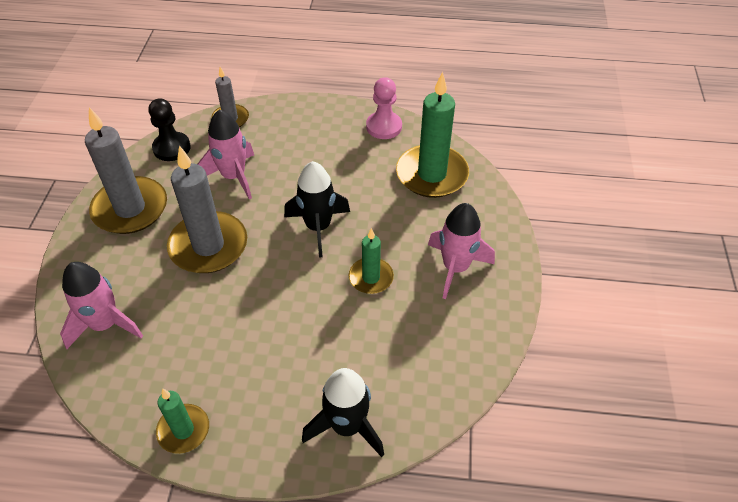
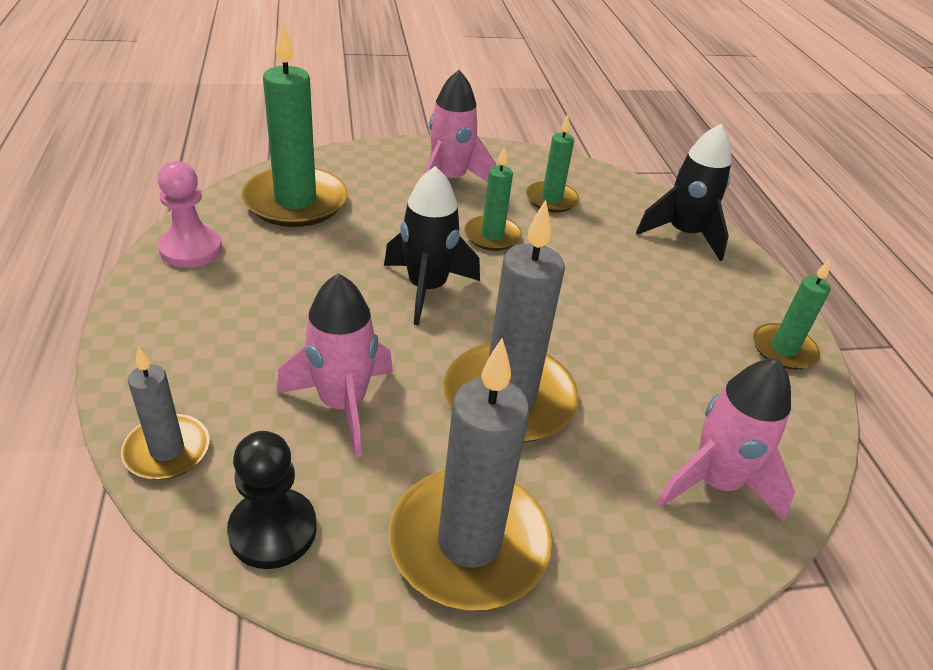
camera: 110 degrees left, 10 degrees down
none -> green candle [526,115,579,212]

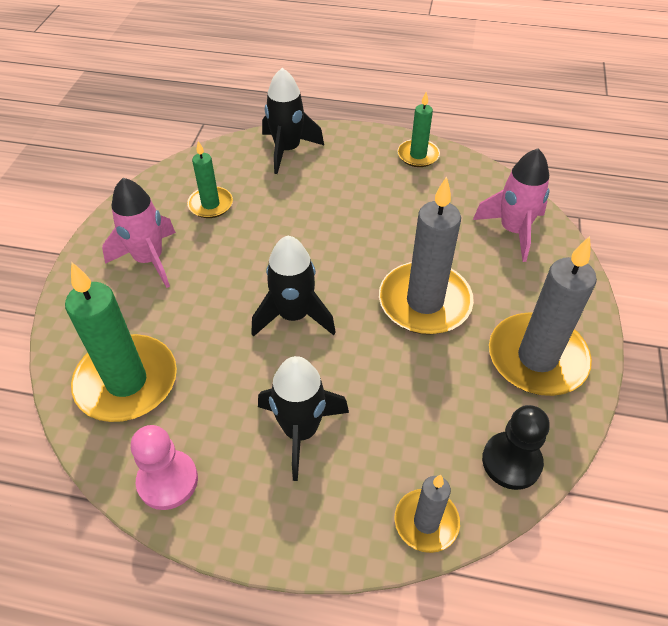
camera: 65 degrees left, 10 degrees up
pink rocket [277,273,393,457] -> none
green candle [464,146,522,251] -> none
none -> black rocket [258,356,349,481]

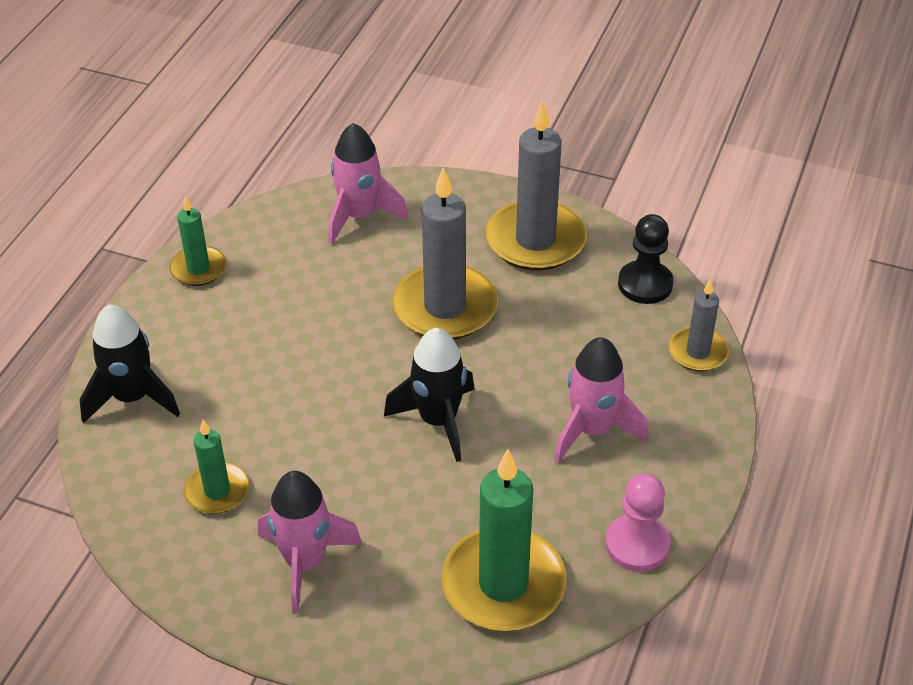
camera: 80 degrees left, 5 degrees down
black rocket [258,356,349,481] -> pink rocket [554,337,648,463]

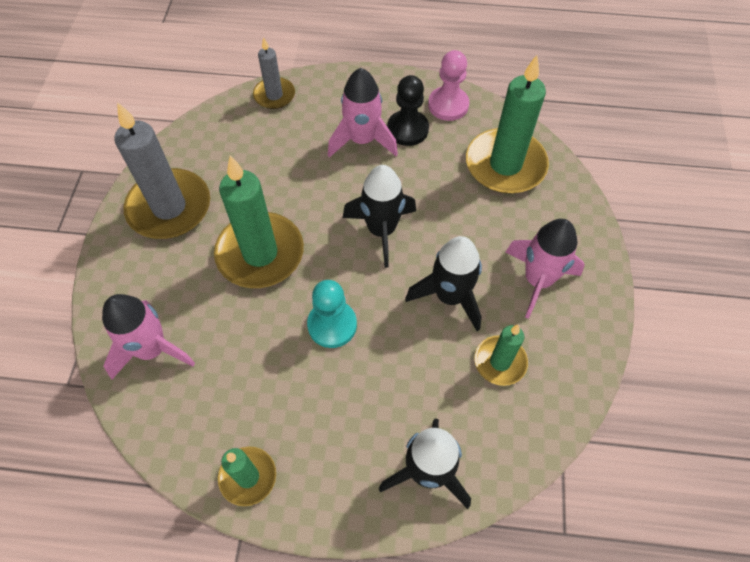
camera: 105 degrees left, 15 degrees up
grey candle [392,168,498,340] -> green candle [214,155,304,288]
black pawn [618,214,673,304] -> black pawn moved to [387,75,429,146]
none -> turquoise pawn [307,280,357,348]
none -> black rocket [405,236,482,331]

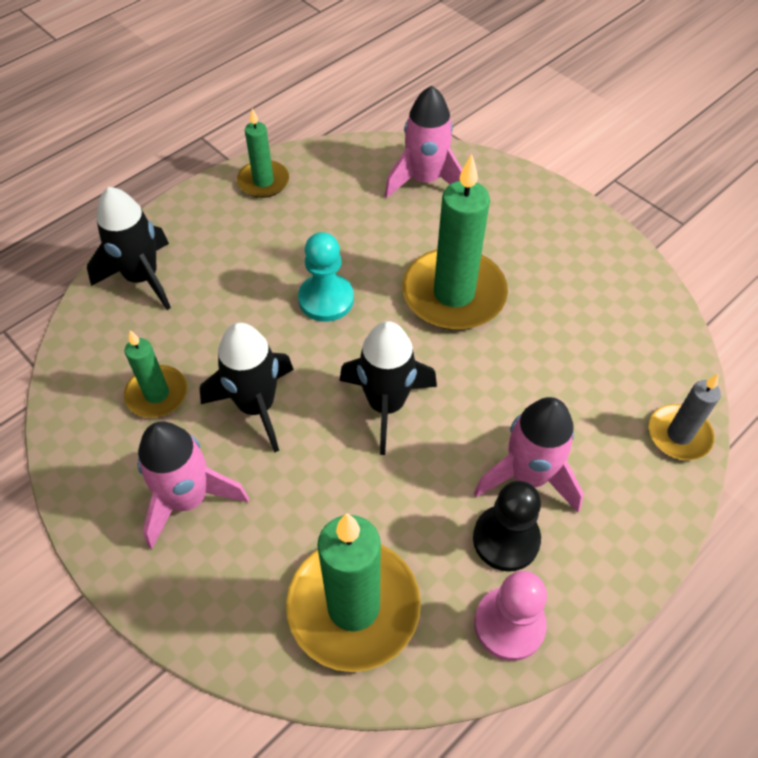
camera: 130 degrees right, 5 degrees down
grey candle [115,103,210,239] -> none

